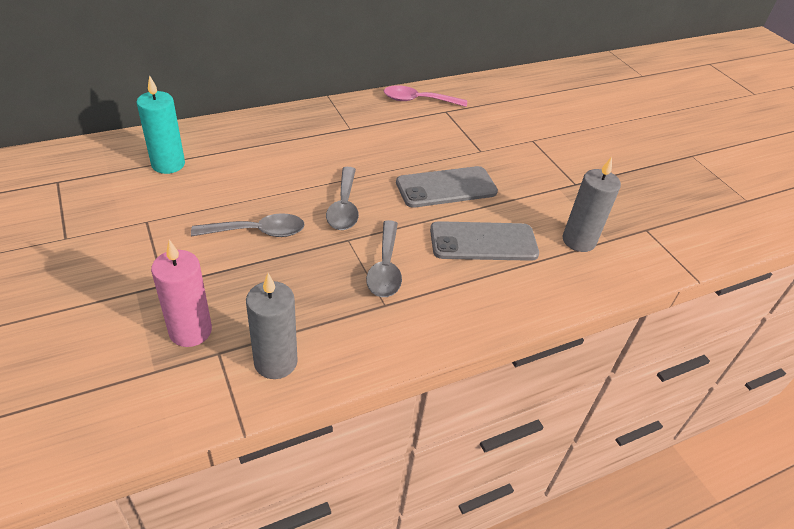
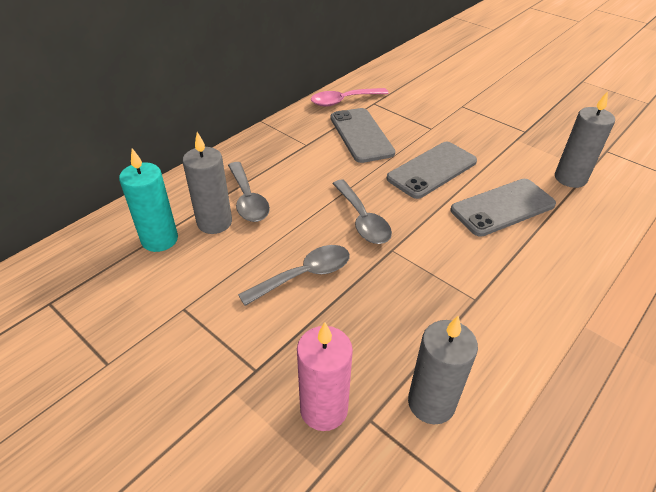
camera: 20 degrees left, 0 degrees up
grey spoon [366,220,402,297] -> grey spoon moved to [228,162,270,222]
none -> grey candle [182,132,232,234]
none -> grey phone [331,108,395,163]

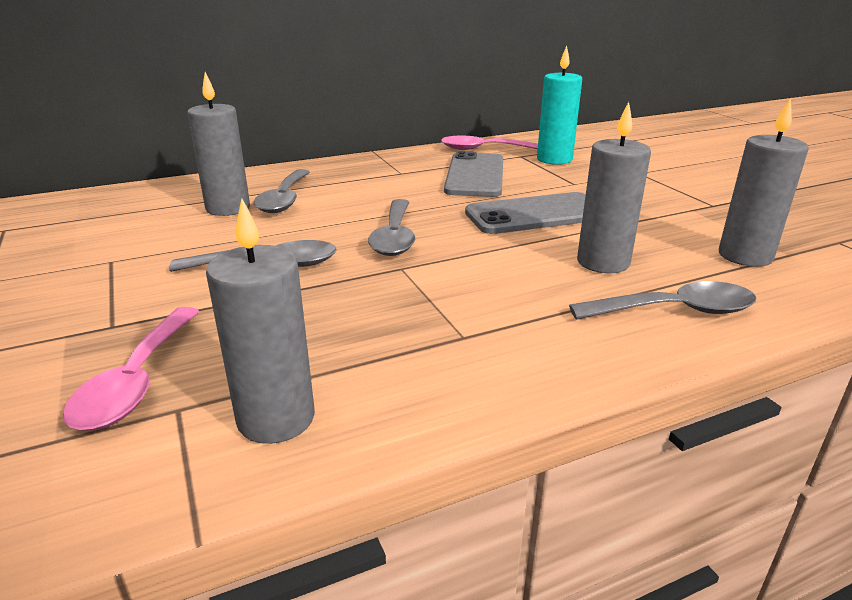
camera: 25 degrees right, 15 degrees down
turquoise candle [119,148,178,252] -> turquoise candle moved to [537,46,582,165]
pink candle [297,322,353,431] -> pink spoon [63,307,200,431]
grey phone [450,179,556,237] -> grey candle [577,102,651,273]
none -> grey spoon [569,281,756,320]

